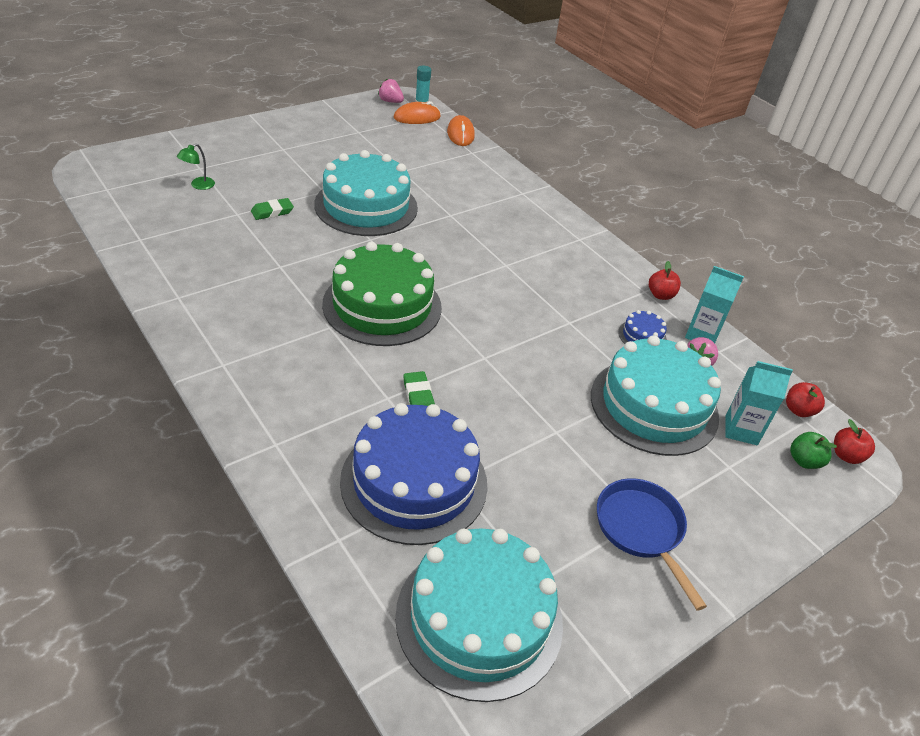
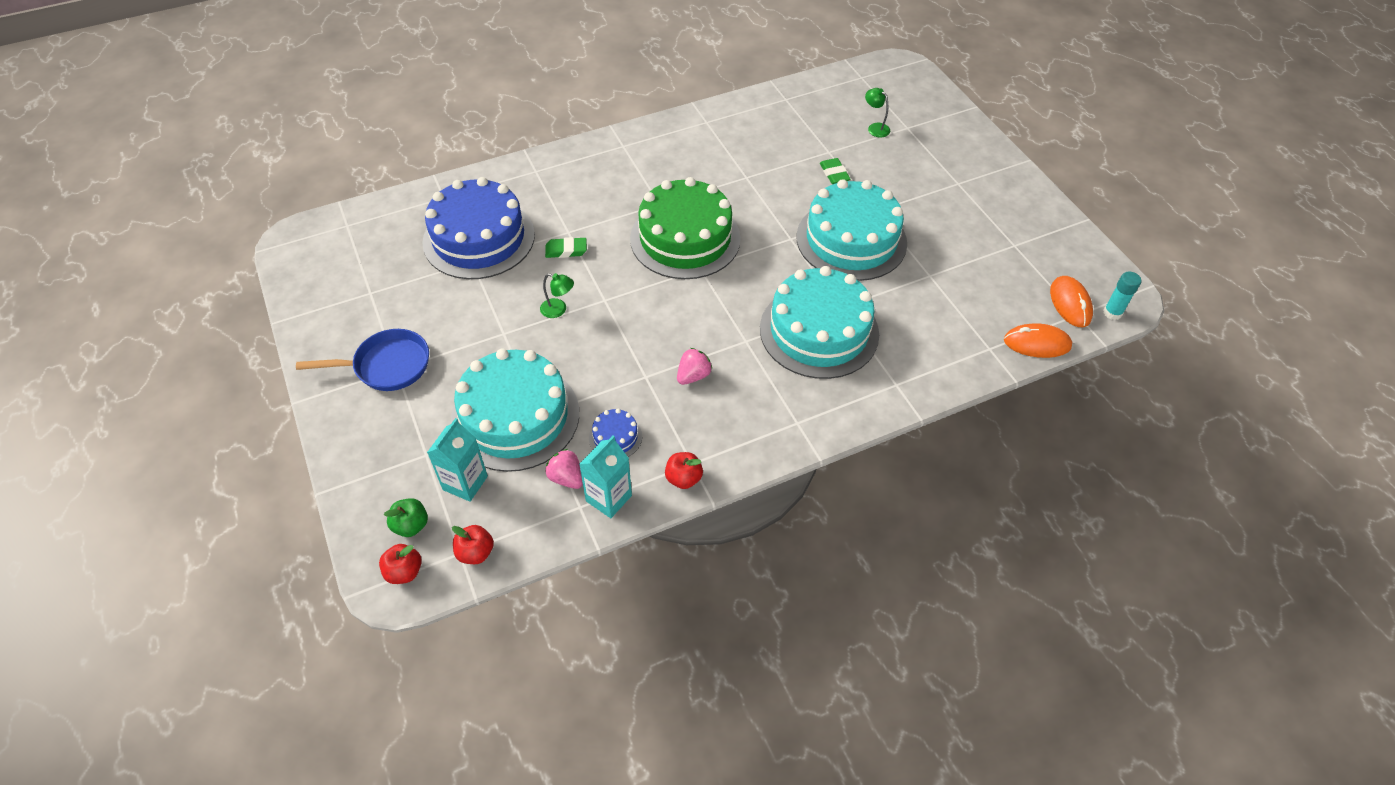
camera: 105 degrees right, 10 degrees up
pink strawberry [378,78,404,103] -> pink strawberry moved to [677,348,712,385]
turquoise cake [395,528,563,702] -> turquoise cake moved to [760,266,879,379]
none -> green lamp [540,273,574,318]

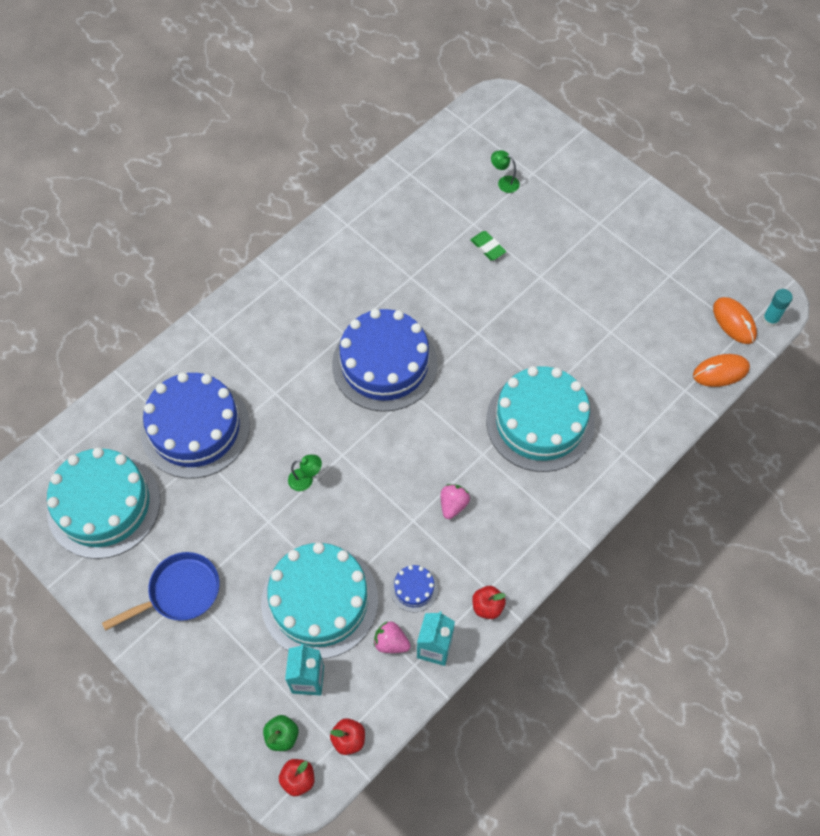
camera: 20 degrees left, 10 degrees up
green eraser [545,237,587,258] -> none
green cake [630,177,741,279] -> blue cake [332,309,438,412]
turquoise cake [797,179,907,281] -> turquoise cake moved to [47,447,160,559]

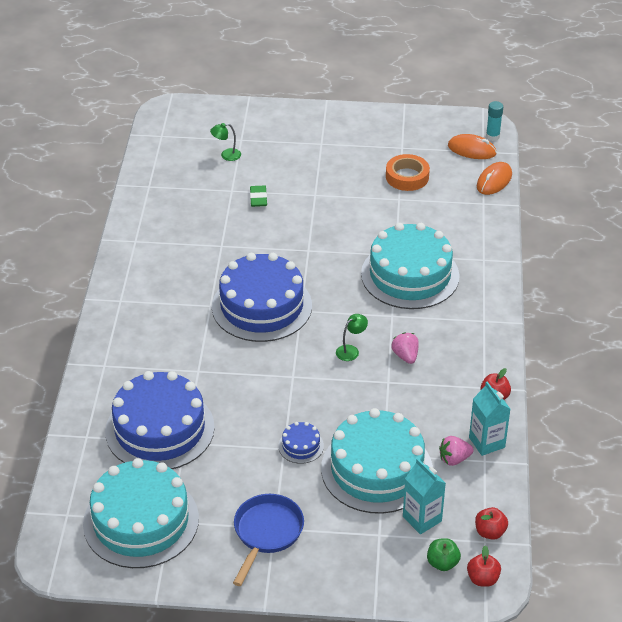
camera: 40 degrees left, 20 degrees down
green lamp [288,455,322,491] -> green lamp moved to [336,314,368,361]
blue cake [390,565,438,612] -> blue cake moved to [278,422,324,464]
green eraser [470,231,506,260] -> green eraser turned 75 degrees clockwise [250,185,267,207]
none -> orange tape [386,154,430,191]

